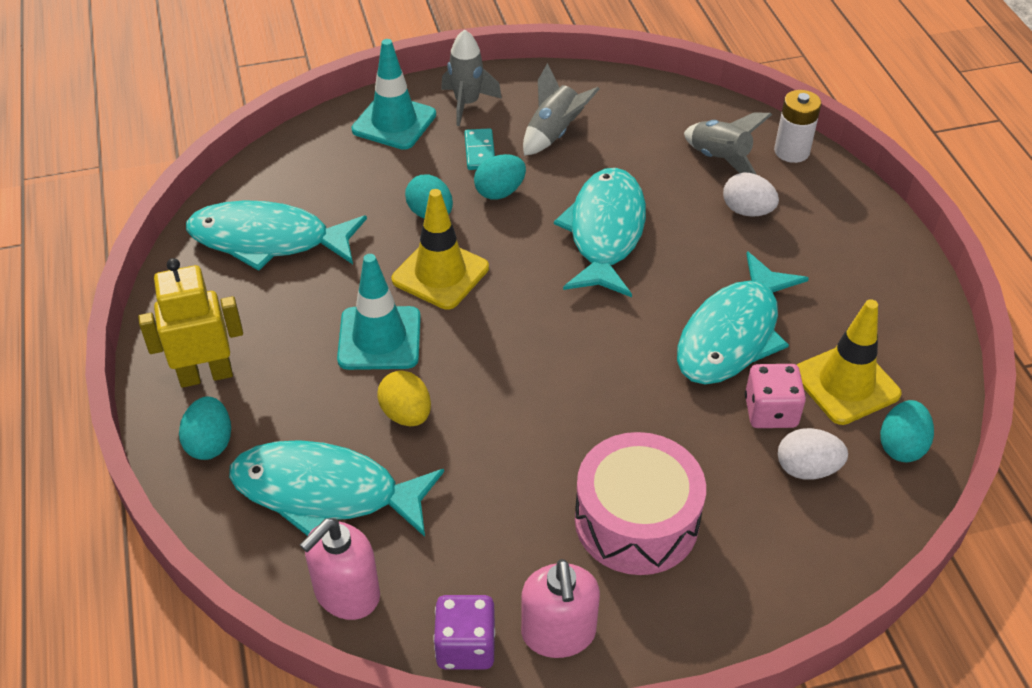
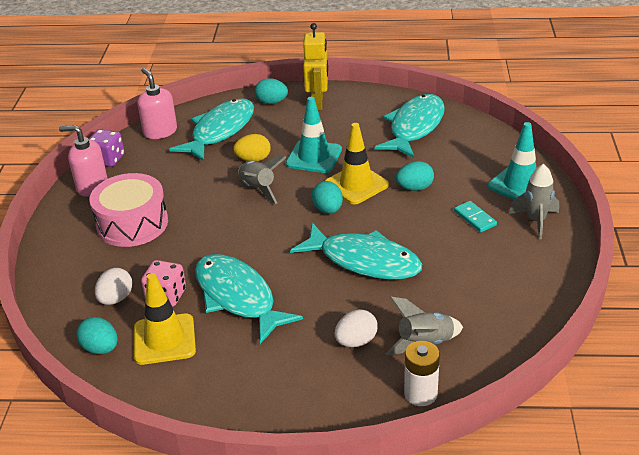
camera: 110 degrees right, 10 degrees down
turquoise domino [464,128,495,170] -> turquoise domino turned 45 degrees clockwise [454,201,497,232]
turquoise egg [474,154,526,200] -> turquoise egg moved to [312,181,343,214]
grey rocket [523,63,599,156] -> grey rocket moved to [238,156,287,204]

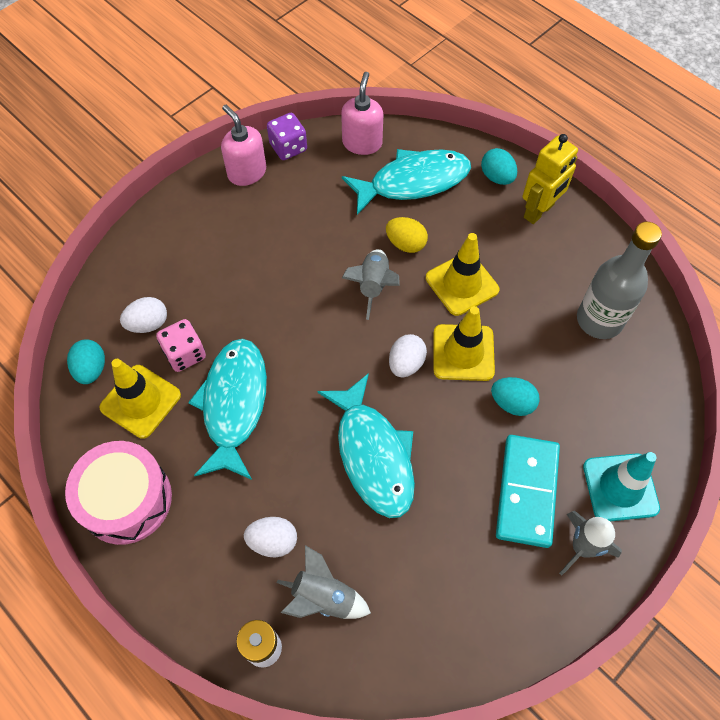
camera: 40 degrees right, 25 degrees up
pink drum [89,173,168,247] -> pink drum moved to [65,441,172,545]
turquoise traffic cone [286,97,342,173] -> yellow traffic cone [426,233,499,316]
turquoise egg [312,181,343,214] -> white egg [389,334,427,377]
turquoise fish [374,94,445,158] -> grey bottle [577,222,662,339]
turquoise domino [454,201,497,232] -> turquoise domino [496,435,560,548], size x2.02

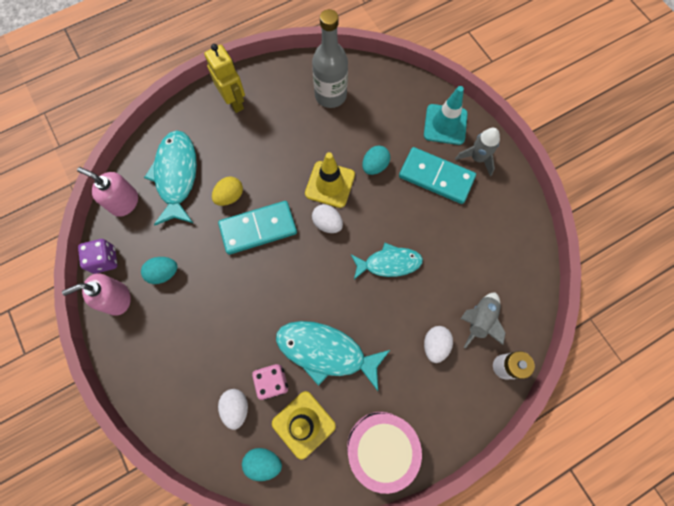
camera: 75 degrees left, 10 degrees up
turquoise fish [317,373,415,518] -> turquoise fish [351,243,423,279], size x0.66
grey rocket [342,249,400,320] -> turquoise domino [218,201,297,255]
yellow traffic cone [426,233,499,316] -> none
turquoise egg [481,148,517,185] -> turquoise egg moved to [141,257,177,284]

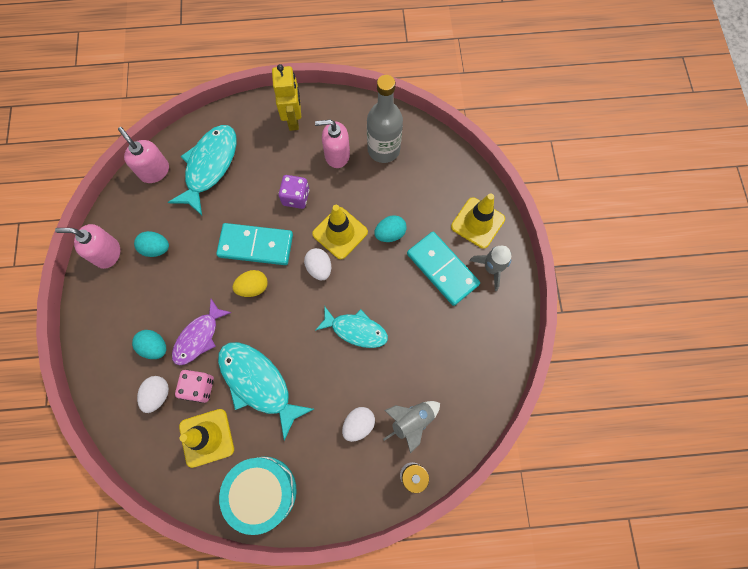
camera: 25 degrees right, 0 degrees up
purple dice [78,239,117,274] -> purple dice moved to [279,175,309,209]
yellow egg [212,177,243,206] -> yellow egg moved to [232,270,268,297]
turquoise egg [242,448,282,481] -> turquoise egg moved to [132,330,166,359]
pink drum [347,412,422,494] -> turquoise drum [219,456,297,535]
turquoise traffic cone [424,86,468,145] -> yellow traffic cone [451,193,505,249]
none -> purple fish [172,299,232,365]
none -> pink soap dispenser [315,119,350,168]

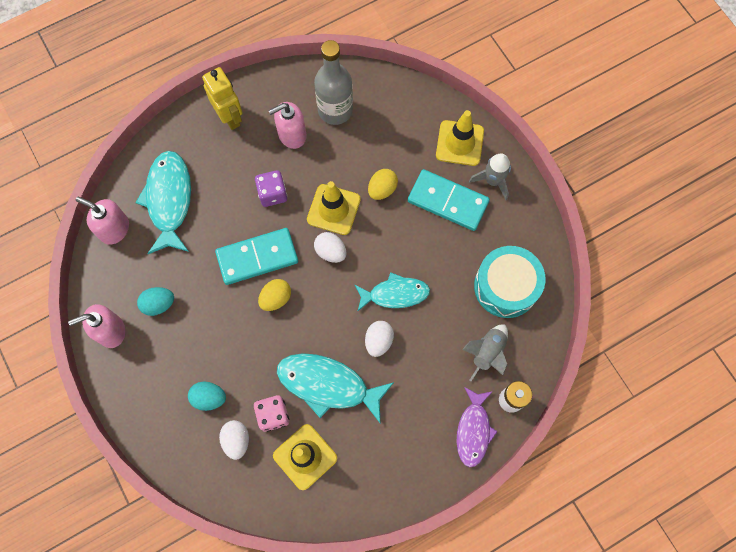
camera: 25 degrees left, 0 degrees up
purple fish [172,299,232,365] -> purple fish moved to [457,387,498,467]
turquoise drum [219,456,297,535] -> turquoise drum moved to [474,246,545,318]
white egg [342,407,375,442] -> white egg moved to [365,321,394,357]
turquoise egg [374,215,407,242] -> yellow egg [368,169,398,200]

